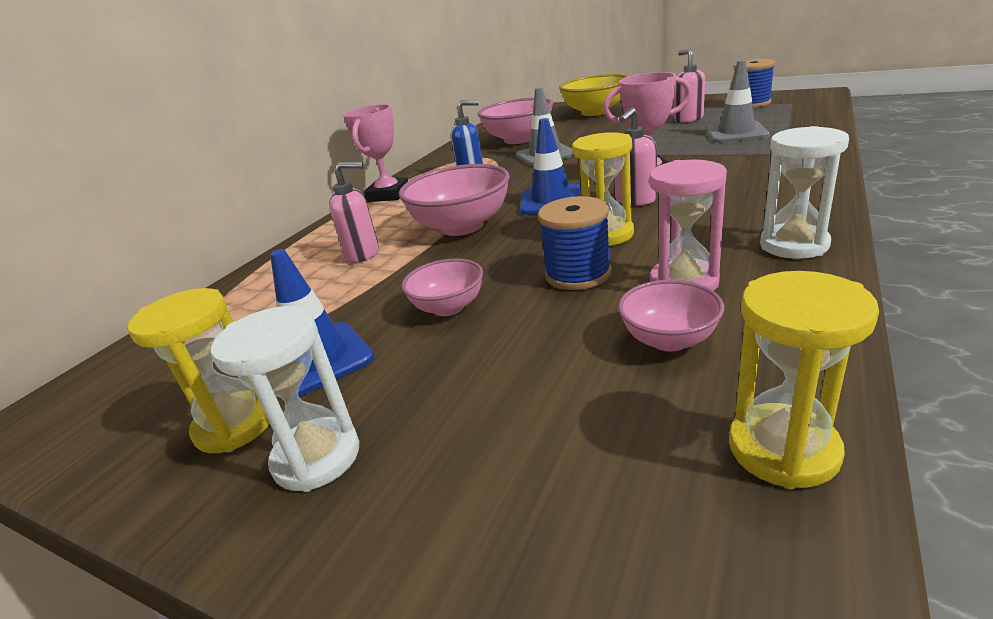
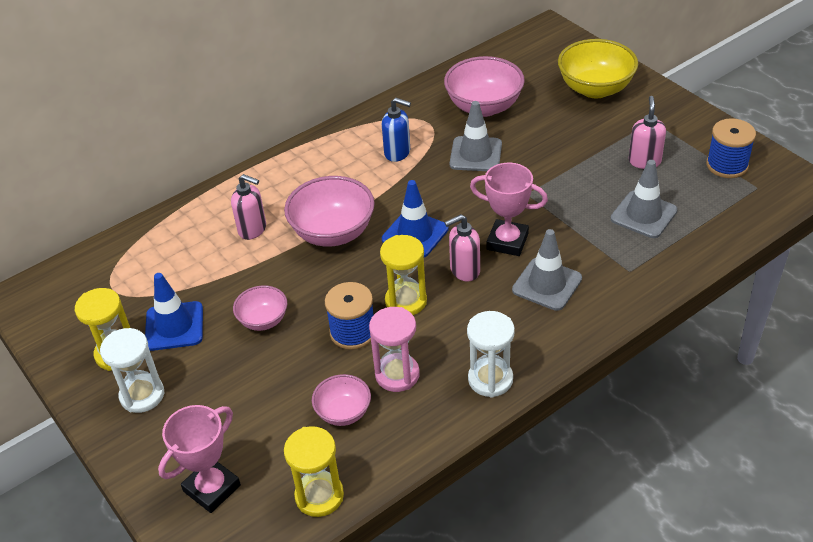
camera: 25 degrees right, 15 degrees up
pink trophy [343,104,408,202] -> pink trophy moved to [158,405,241,513]
none -> grey traffic cone [512,229,582,311]

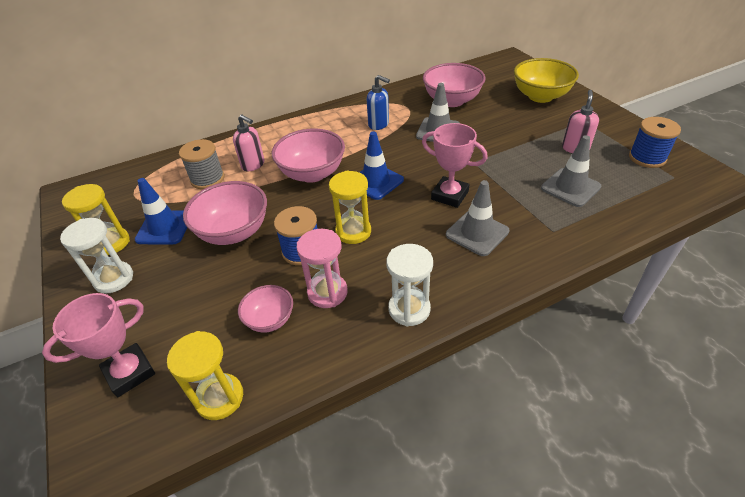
camera: 10 degrees right, 0 degrees up
pink bowl [233,285,287,331] -> pink bowl [183,181,267,245], size x1.76
pink soap dispenser [444,214,480,281] -> none
none -> grey spool [179,139,224,189]

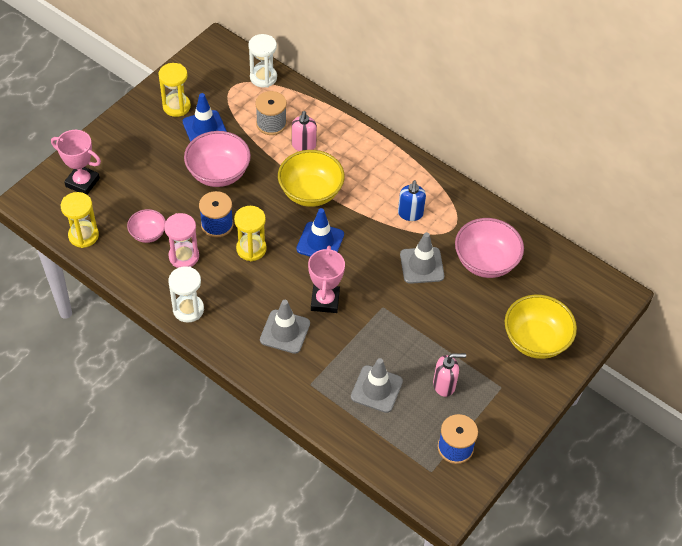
camera: 60 degrees right, 10 degrees up
white hourglass [60,218,133,294] -> white hourglass moved to [249,34,277,88]
pink bowl [272,128,345,183] -> yellow bowl [278,150,345,207]

